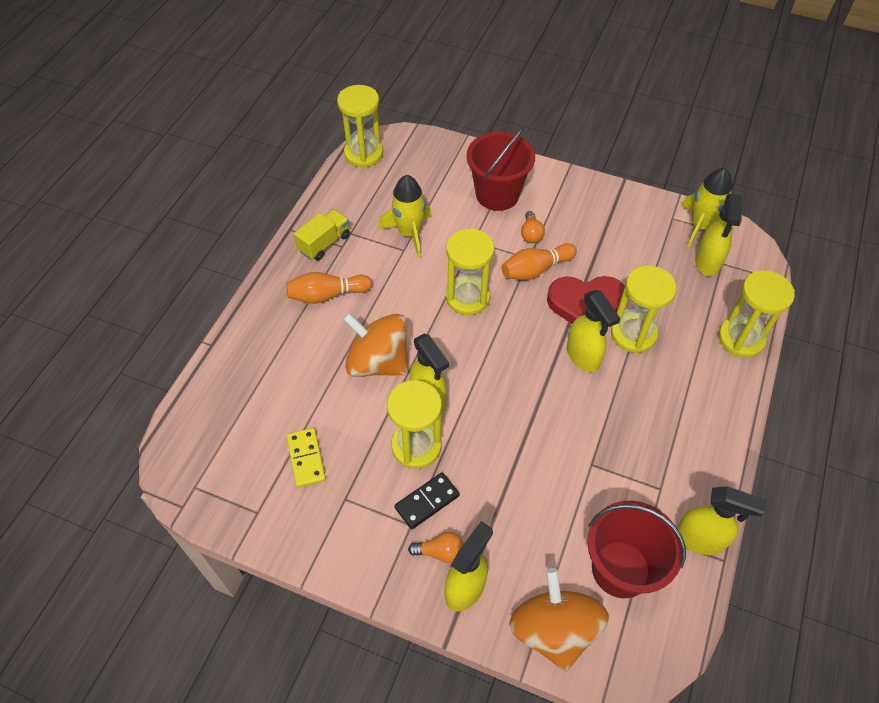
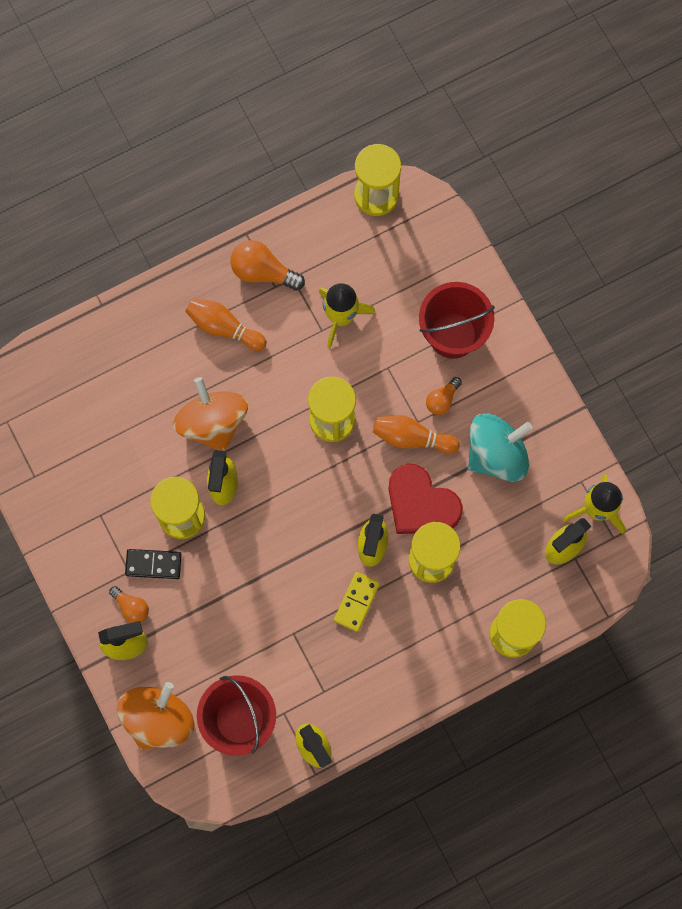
camera: 40 degrees right, 20 degrees up
yellow domino [287,428,326,487] -> yellow domino moved to [334,572,380,632]
yellow truck [294,209,350,261] -> orange light bulb [231,240,305,291]
none -> turquoise spinning top [468,413,533,482]

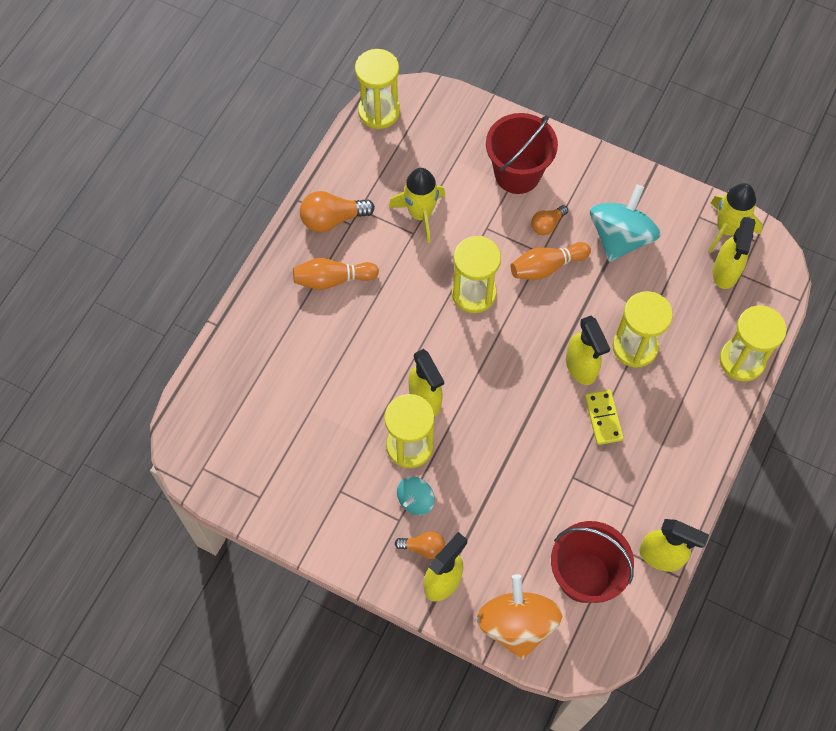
camera: 35 degrees left, 10 degrees down
black domino [125,549,182,579] -> turquoise spinning top [397,476,435,515]
orange spinning top [173,377,248,451] -> none
red heart [388,464,463,534] -> none
orange light bulb [426,377,462,415] -> orange light bulb turned 45 degrees clockwise [531,205,568,235]

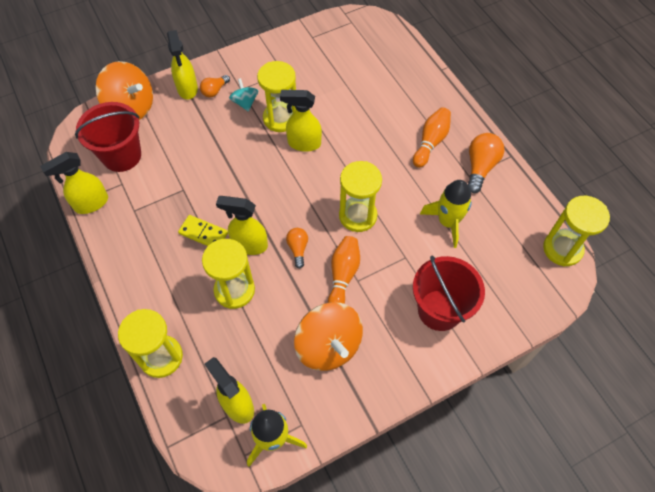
camera: 125 degrees right, 5 degrees down
orange light bulb [531,205,568,235] -> orange light bulb moved to [286,228,308,269]
turquoise spinning top [590,184,660,262] -> orange spinning top [294,302,363,371]

